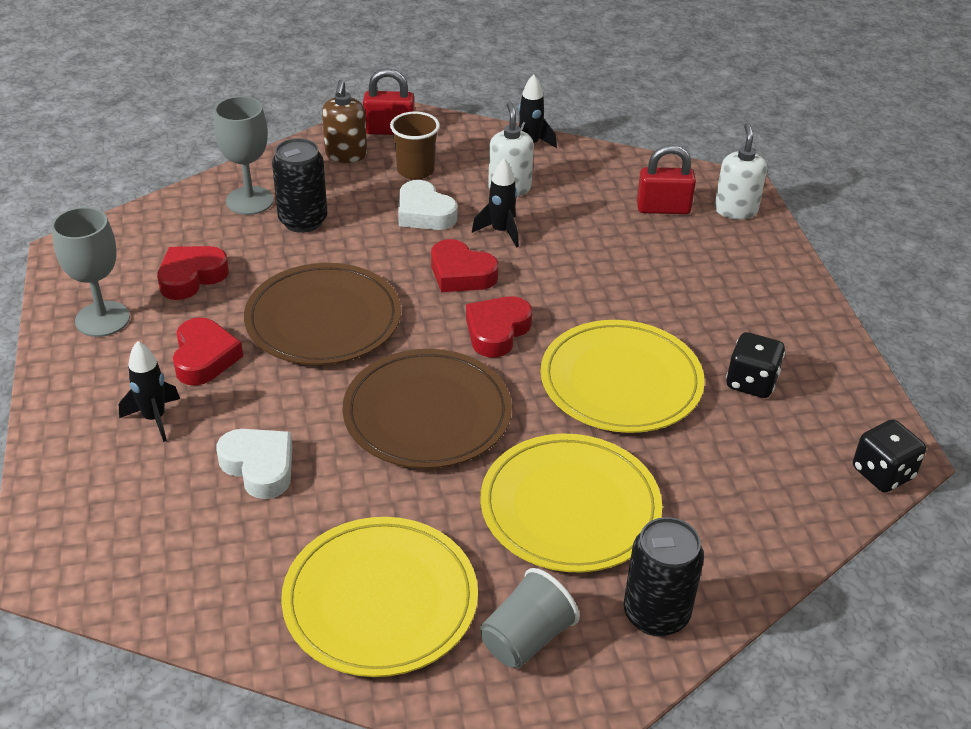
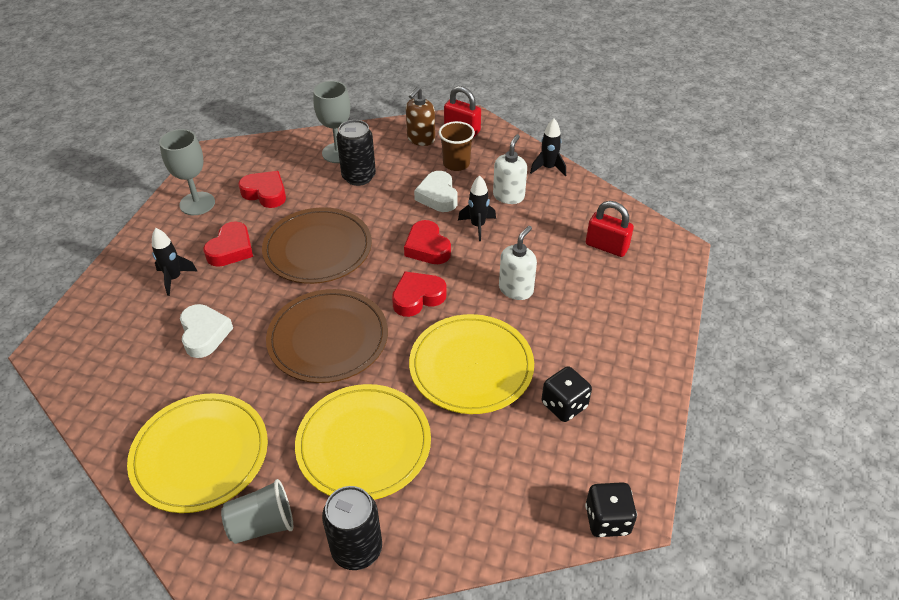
camera: 30 degrees right, 5 degrees up
red heart [157,246,229,300] -> red heart turned 45 degrees clockwise [238,171,286,208]
white soap dispenser [714,123,767,219] -> white soap dispenser moved to [499,226,537,300]

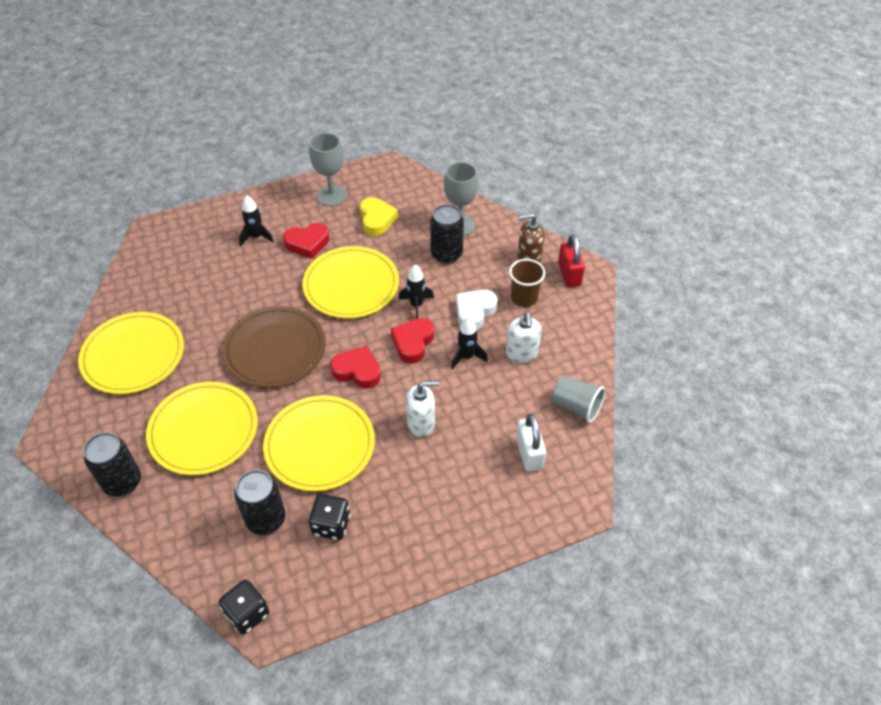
camera: 50 degrees right, 5 degrees up
white heart [180,304,233,358] -> none
grey cup [221,479,293,544] -> grey cup moved to [552,376,606,423]
red heart [238,171,286,208] -> yellow heart [360,197,398,236]
brown plate [262,207,372,284] -> yellow plate [302,246,399,318]
white soap dispenser [493,134,527,204] -> white soap dispenser turned 105 degrees clockwise [506,312,542,363]
black rocket [530,118,566,177] -> black rocket moved to [398,264,434,319]
red padlock [586,201,634,257] -> white padlock [516,414,546,471]
none -> black can [234,470,286,535]

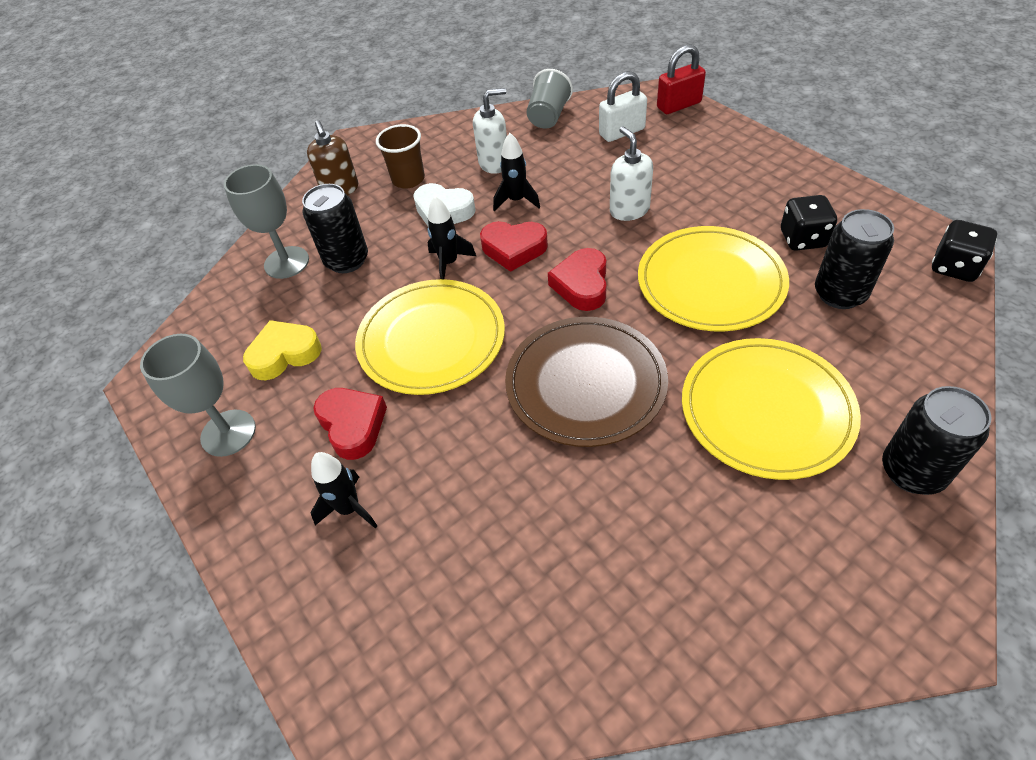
camera: 100 degrees left, 0 degrees up
yellow plate [78,312,184,394] -> none
red padlock [558,234,585,287] -> red padlock moved to [657,44,706,114]

